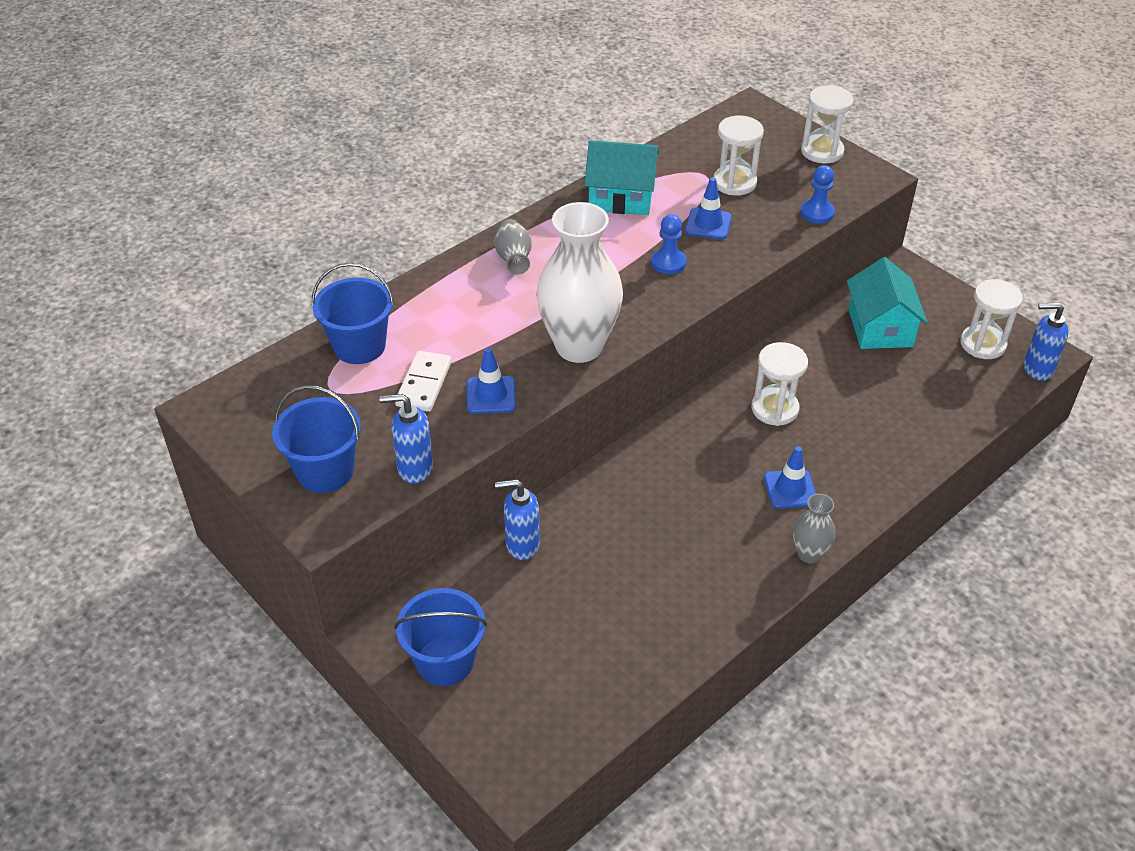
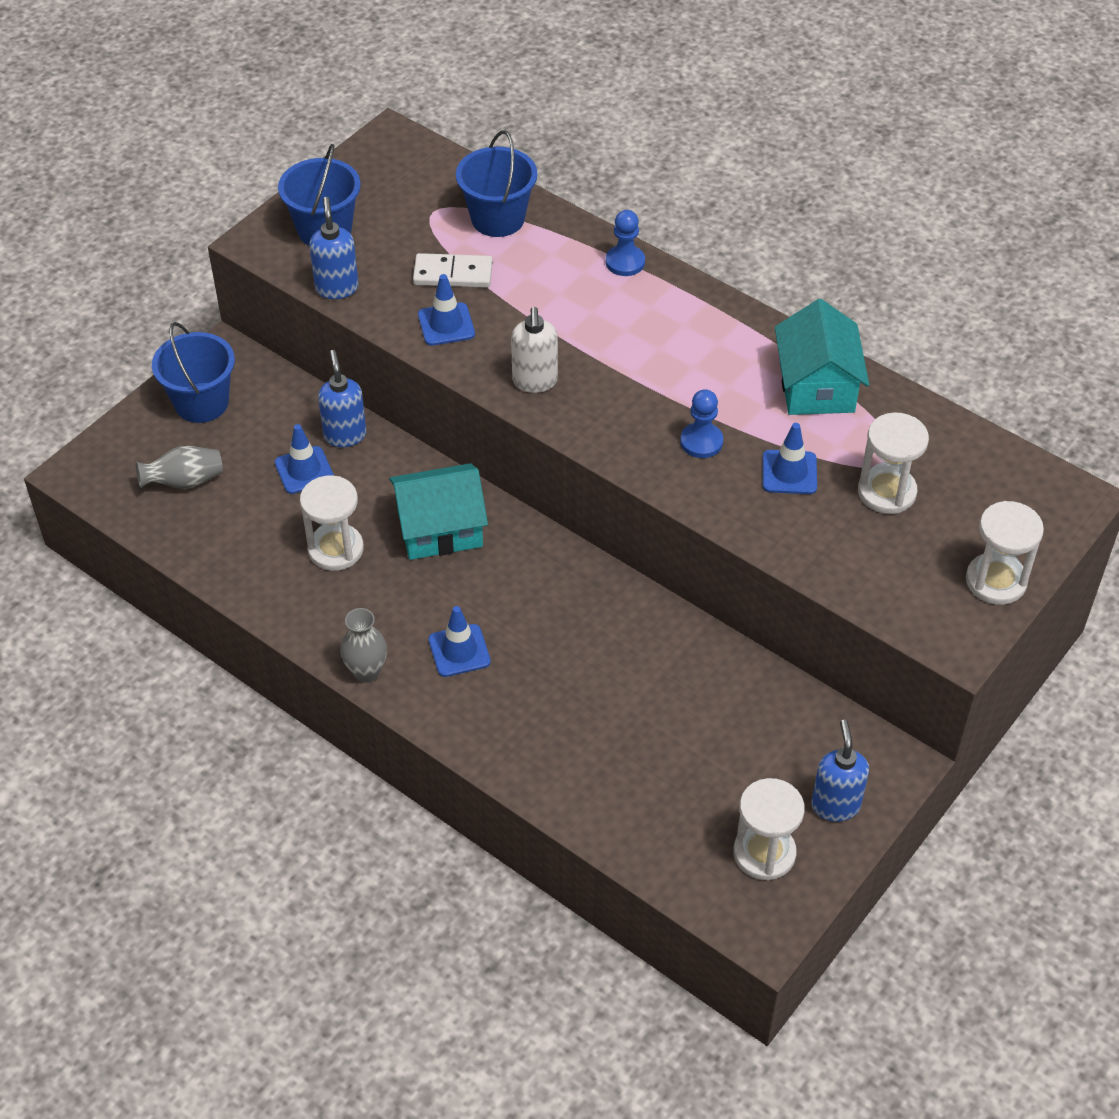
camera: 80 degrees right, 5 degrees up
grey vase [495,219,532,275] -> grey vase moved to [135,446,223,489]
white vase [536,202,623,363] -> white soap dispenser [511,307,558,393]
white hourglass [751,342,808,426] -> white hourglass moved to [300,475,364,571]
blue pawn [800,165,835,224] -> blue pawn moved to [606,210,645,276]
turquoise house [847,257,928,349] -> turquoise house moved to [389,463,488,560]
blue soap dispenser [1024,303,1069,381] -> blue soap dispenser moved to [811,720,869,822]
none -> blue traffic cone [275,424,334,494]

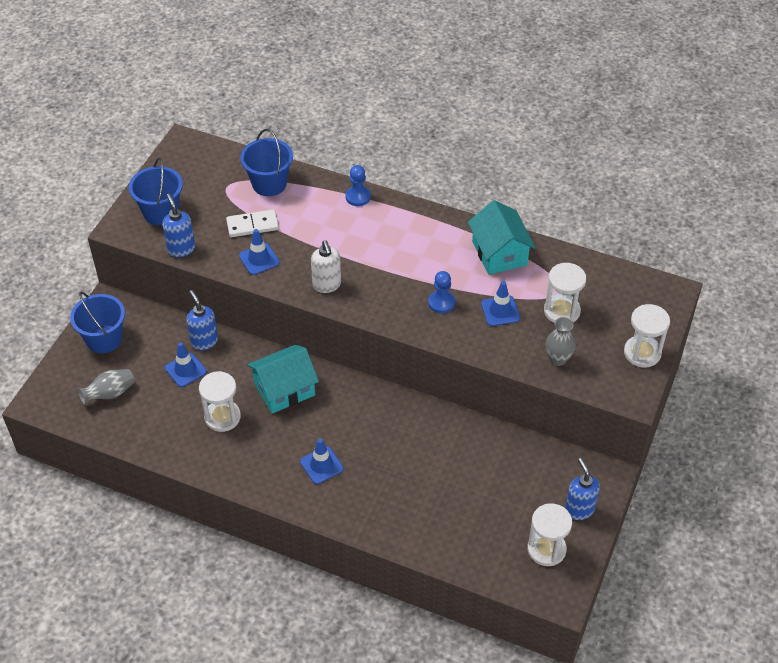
camera: 15 degrees left, 0 degrees up
grey vase [340,608,387,683] -> grey vase moved to [546,317,576,366]

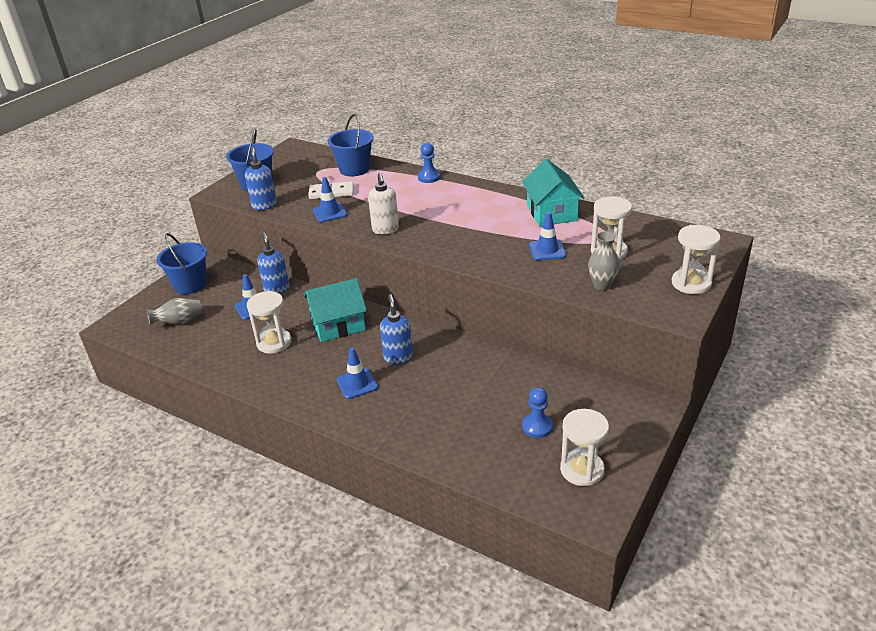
camera: 10 degrees right, 15 degrees down
blue pawn [428,271,455,313] -> blue pawn moved to [522,387,553,438]
blue soap dispenser [565,458,600,520] -> blue soap dispenser moved to [380,294,413,365]

